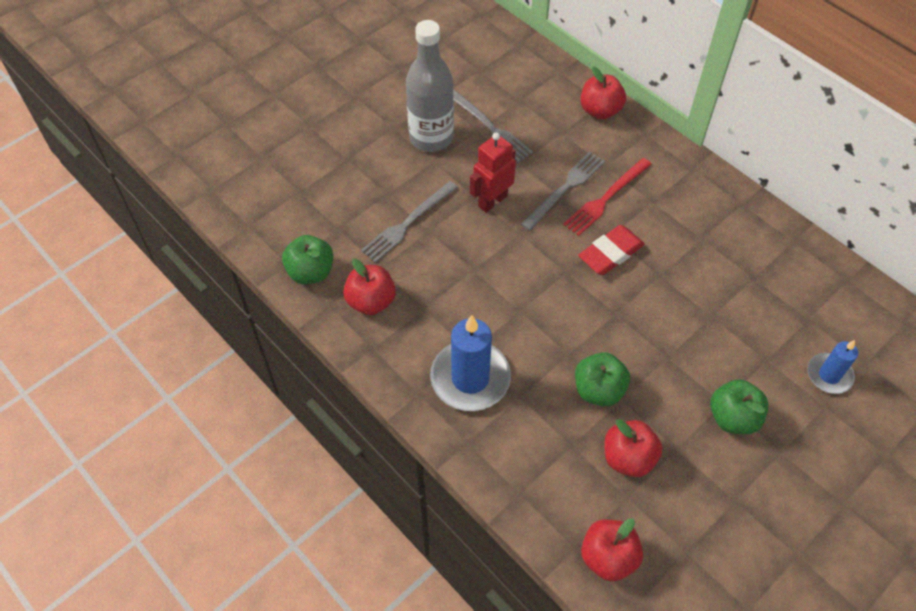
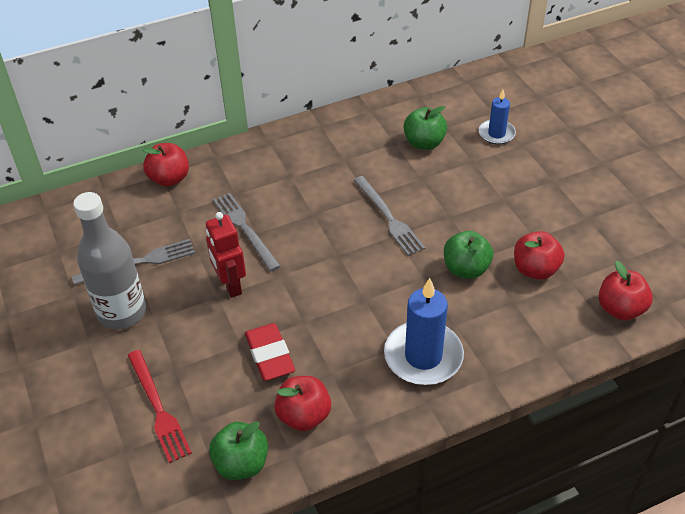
camera: 70 degrees left, 10 degrees down
grey fork [361,181,458,263] -> grey fork moved to [354,176,425,256]
red fork [563,158,652,236] -> red fork moved to [128,350,192,463]
red eraser [578,225,645,275] -> red eraser moved to [245,323,295,381]
green apple [710,379,769,434] -> green apple moved to [404,106,447,150]

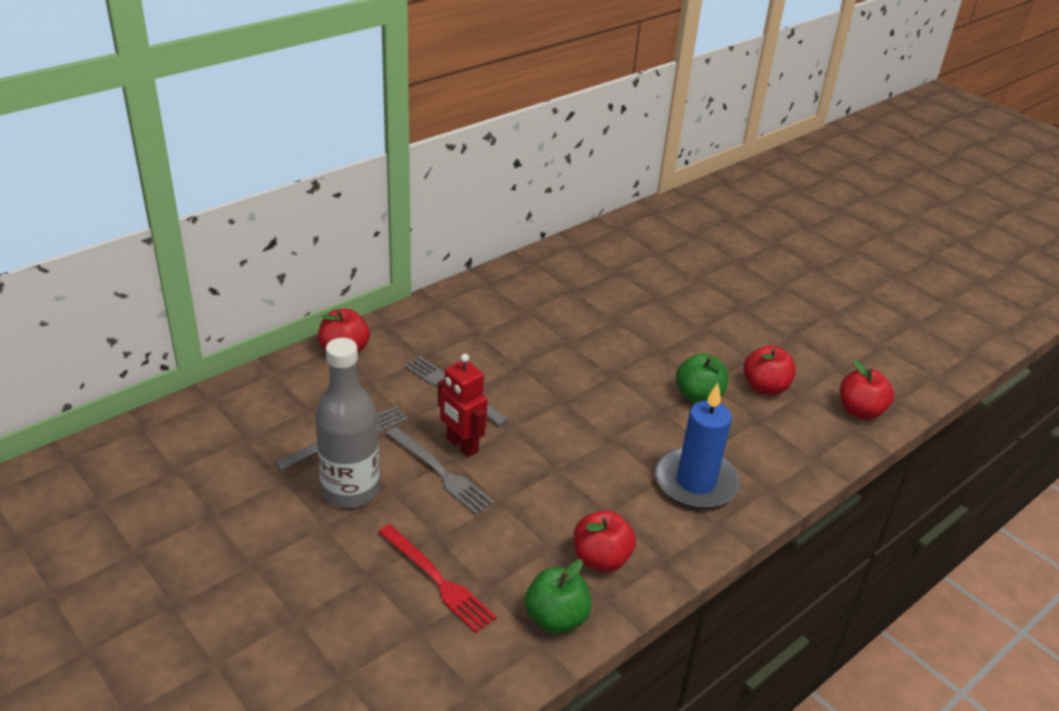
camera: 20 degrees left, 10 degrees down
red eraser [245,323,295,381] -> none
grey fork [354,176,425,256] -> grey fork moved to [386,427,495,515]
green apple [404,106,447,150] -> none
blue candle [479,90,516,145] -> none

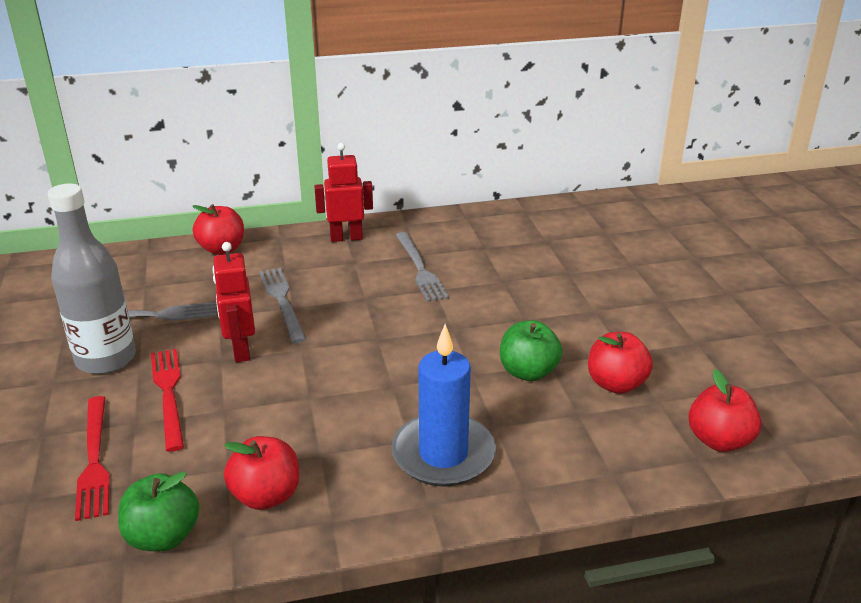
camera: 30 degrees right, 5 degrees down
grey fork [386,427,495,515] -> grey fork moved to [396,232,449,302]
none -> red fork [151,349,184,452]
none -> red robot [314,143,373,242]

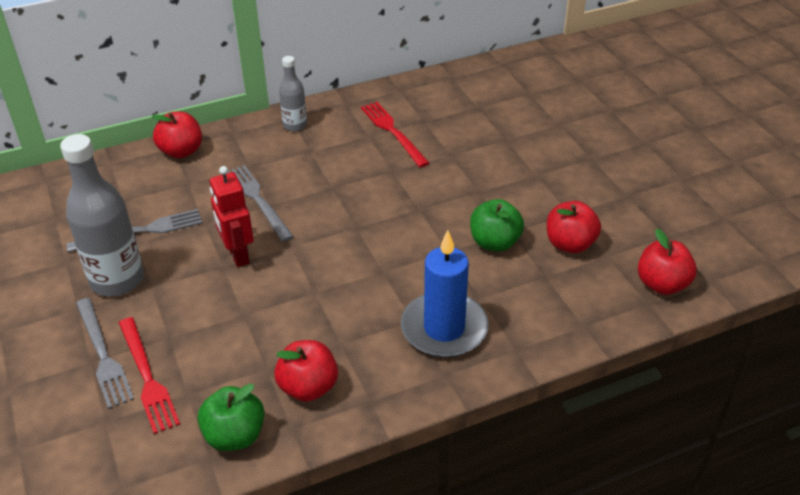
camera: 10 degrees left, 10 degrees up
red fork [151,349,184,452] -> red fork moved to [361,102,429,167]
red robot [314,143,373,242] -> grey bottle [279,56,307,131]
grey fork [396,232,449,302] -> grey fork moved to [76,298,134,409]

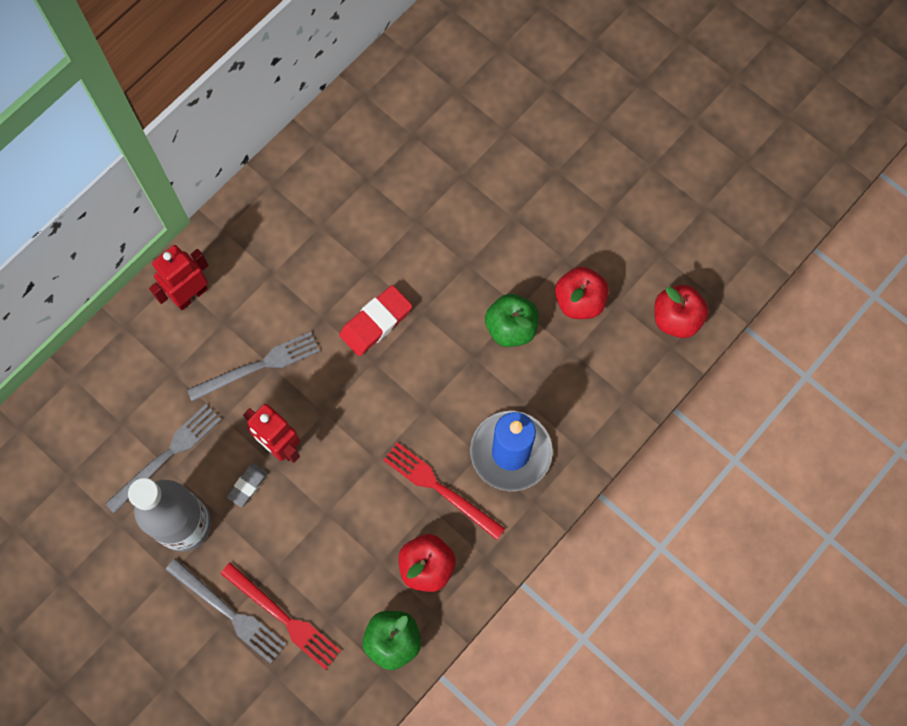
camera: 25 degrees left, 30 degrees up
red apple [152,112,202,159] -> none
grey fork [228,165,294,242] -> grey fork turned 120 degrees clockwise [187,332,320,402]
grey bottle [279,56,307,131] -> none
red fork [361,102,429,167] -> red fork moved to [383,442,506,540]
none -> red robot [149,245,209,310]
none -> grey eraser [227,463,268,507]
none -> red eraser [339,285,412,356]

